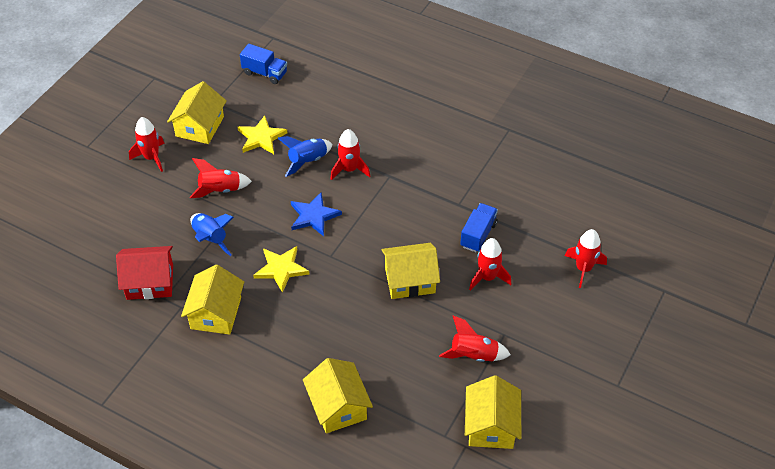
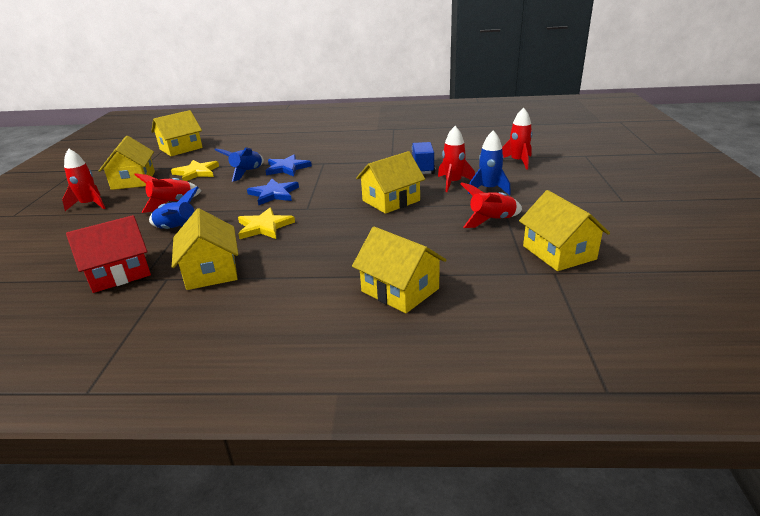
camera: 25 degrees left, 20 degrees down
blue truck [240,44,287,84] -> yellow house [151,110,203,156]
red rocket [331,129,370,180] -> blue star [265,154,312,176]
none -> blue rocket [468,130,511,195]

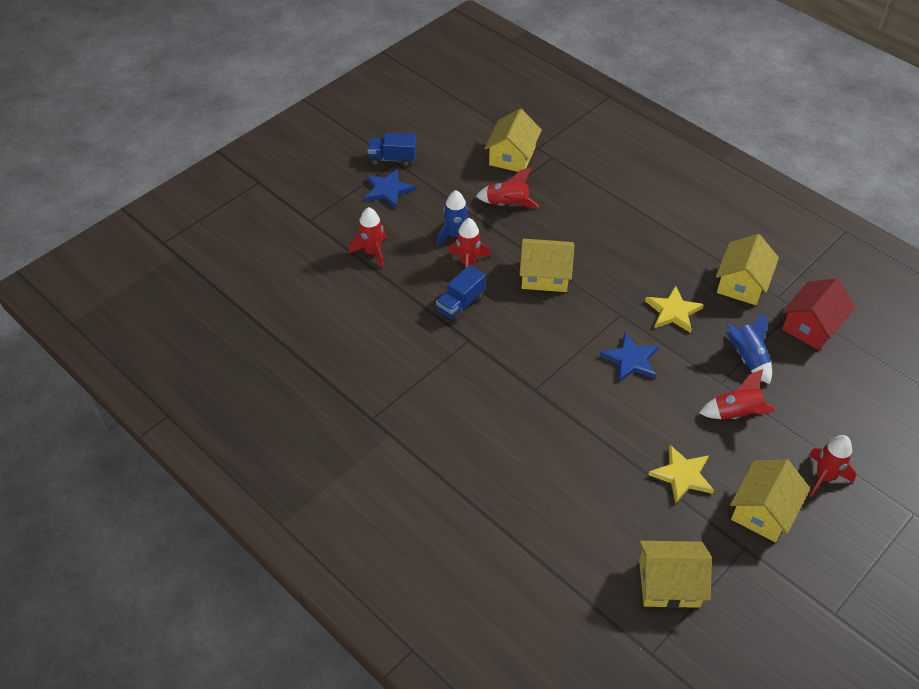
camera: 140 degrees left, 20 degrees up
red house [66,215,151,293] -> red house turned 60 degrees counterclockwise [782,278,855,350]
blue rocket [215,147,264,182] -> none
blue star [265,154,312,176] -> blue star moved to [365,169,416,209]
yellow house [352,227,447,313] -> none
none -> blue truck [367,132,416,167]

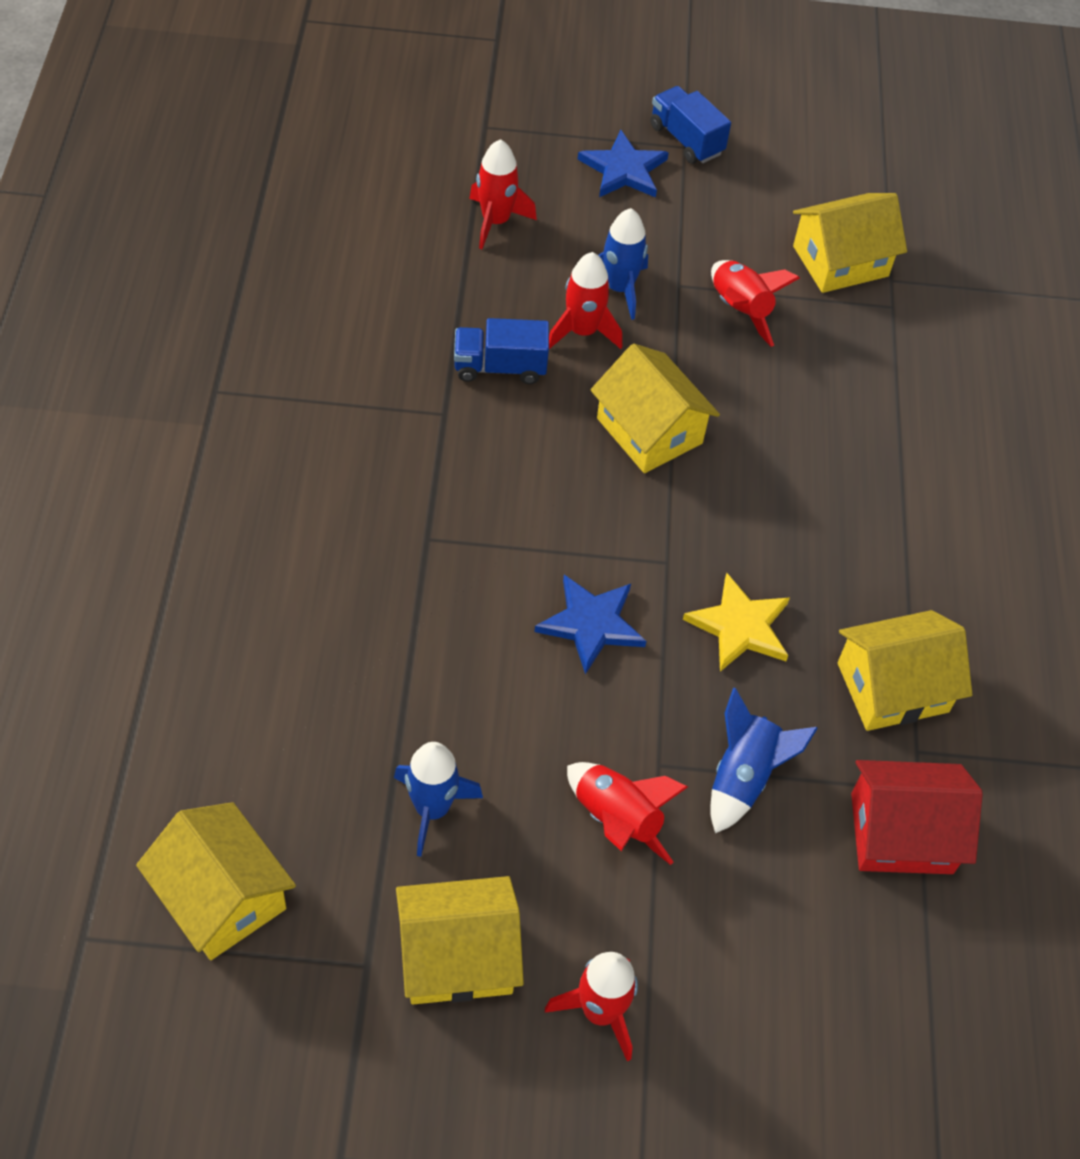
camera: 45 degrees right, 5 degrees up
yellow star [648,445,714,504] -> blue rocket [394,742,483,857]

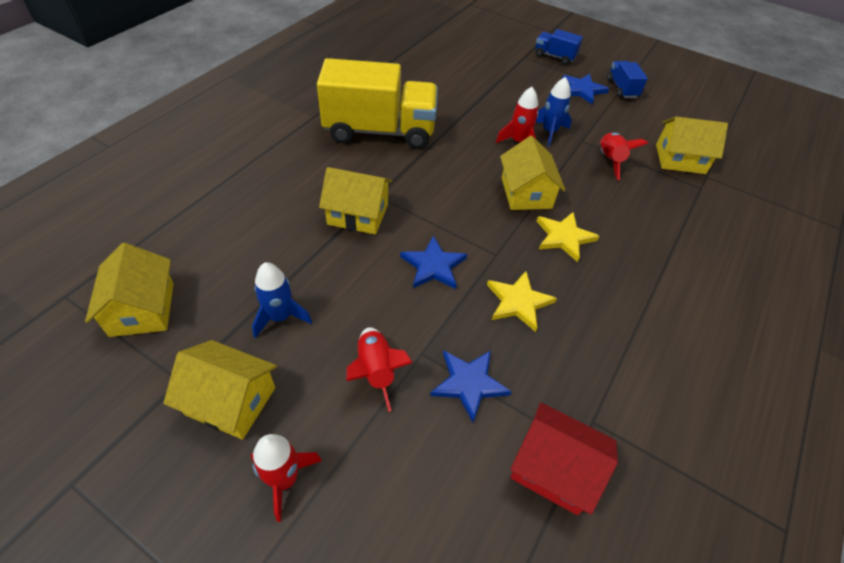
camera: 30 degrees right, 5 degrees down
blue truck [454,318,549,384] -> blue truck moved to [535,29,583,65]
red rocket [469,139,537,249] -> none
blue rocket [710,688,818,833] -> blue star [430,350,512,423]
yellow house [838,610,973,731] -> yellow house moved to [319,167,393,235]
none -> yellow truck [317,58,438,149]
none -> yellow star [537,212,599,262]

